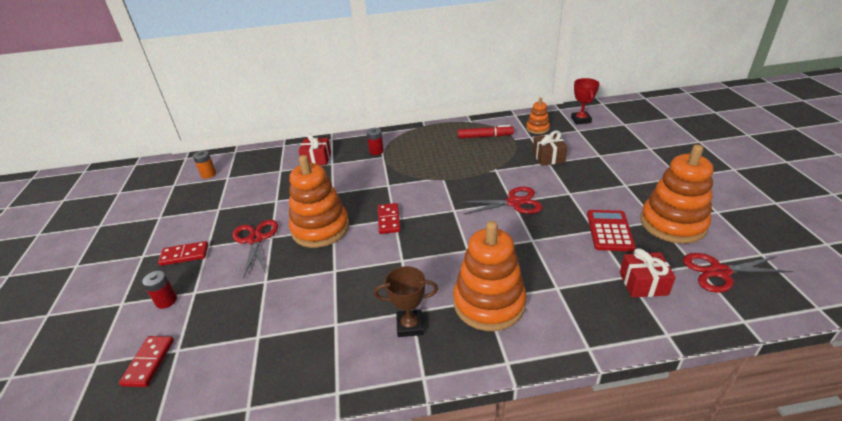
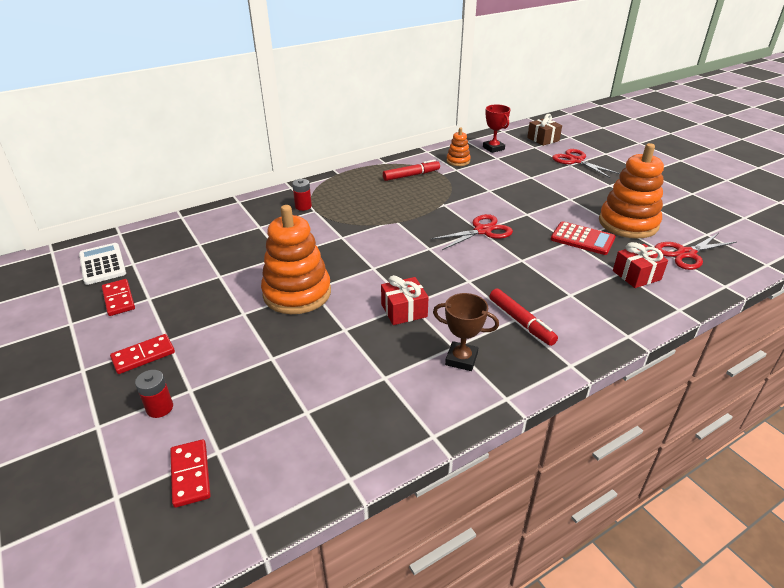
camera: 25 degrees left, 0 degrees up
orange battery [193,150,216,179] -> white calculator [79,243,126,285]
red scissors [232,220,278,279] -> red scissors moved to [552,149,620,178]
red gift [298,133,331,165] -> red gift moved to [381,275,429,325]
brown trophy [374,266,438,337] -> brown trophy turned 45 degrees clockwise [433,293,499,371]
red domino [378,203,400,234] -> red domino moved to [102,279,135,316]
orange stacking toy [453,221,527,331] -> red marker [489,289,558,346]
brown gift [533,131,568,166] -> brown gift moved to [527,114,562,146]
red calculator [587,210,636,251] -> red calculator turned 135 degrees clockwise [551,221,616,255]

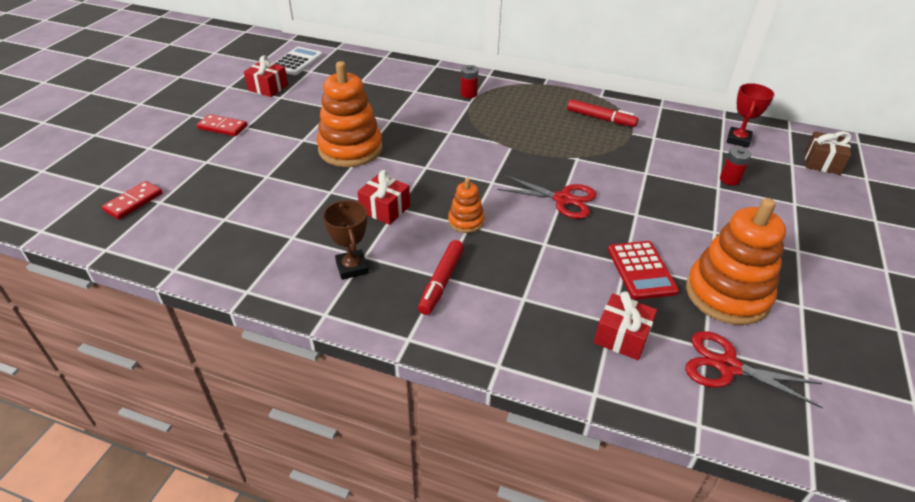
camera: 50 degrees right, 5 degrees up
red domino [102,279,135,316] -> red gift [244,55,288,97]
red battery [135,370,173,418] -> red battery moved to [720,147,751,186]
orange stacking toy [446,128,471,166] -> orange stacking toy moved to [448,178,485,233]
red scissors [552,149,620,178] -> none

